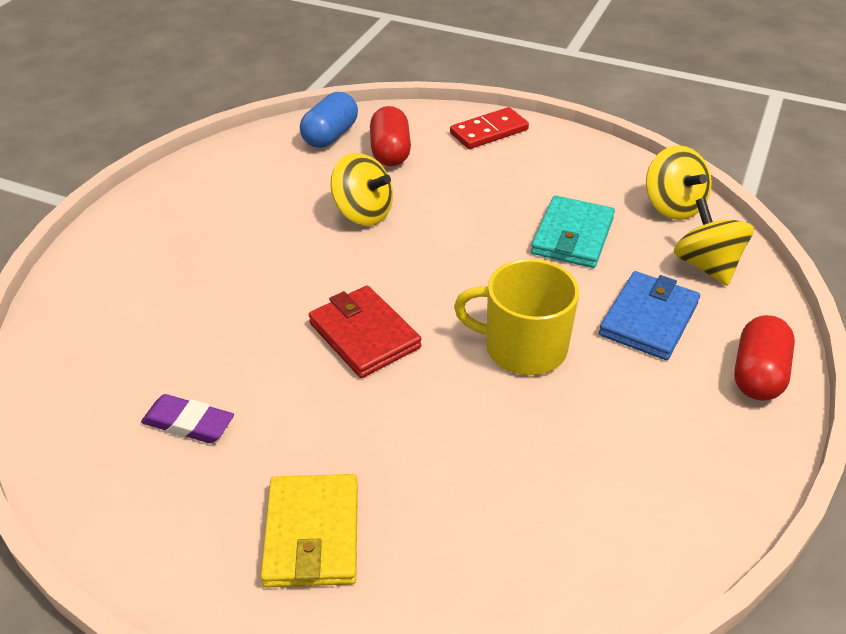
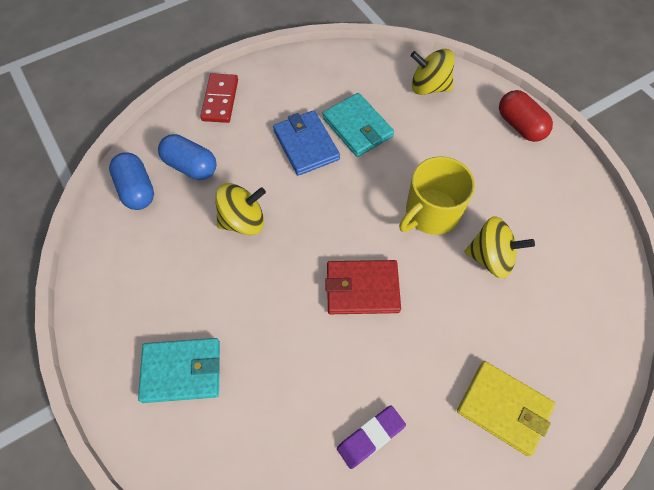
camera: 55 degrees left, 20 degrees up
red capsule [370,106,411,167] -> blue capsule [158,134,217,180]
blue wallet [599,271,700,360] -> blue wallet moved to [273,110,340,176]
yellow spinning top [646,145,712,220] -> yellow spinning top moved to [464,216,535,279]
none -> turquoise wallet [138,338,220,403]

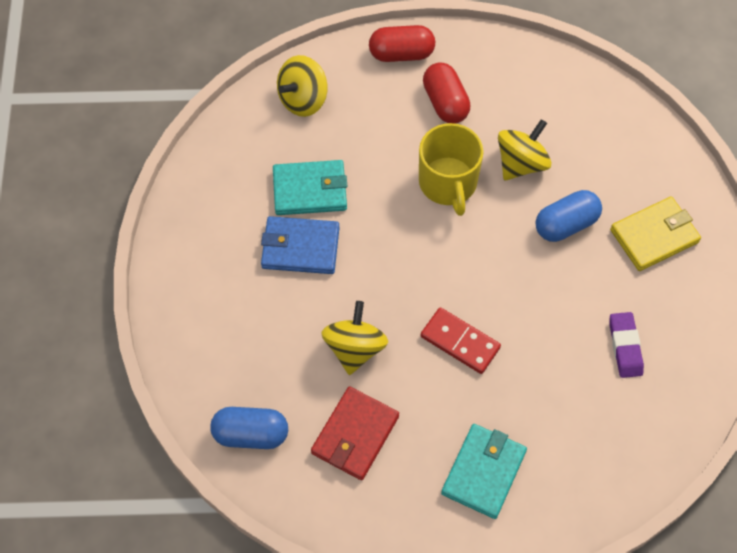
camera: 60 degrees left, 0 degrees up
blue capsule [158,134,217,180] -> blue capsule moved to [535,190,602,242]
red domino [200,73,238,123] -> red domino moved to [421,307,501,374]
red wallet [325,260,401,314] -> red wallet moved to [311,386,399,480]
none -> red capsule [423,63,471,124]

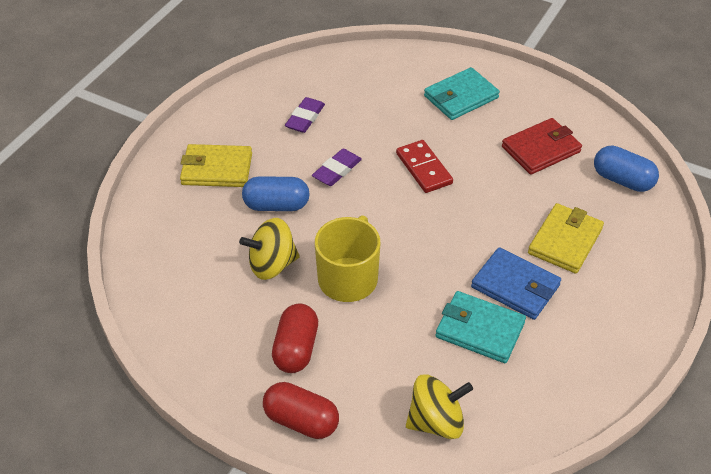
camera: 150 degrees left, 15 degrees down
yellow spinning top [321,301,388,375] -> none
none -> purple eraser [312,149,362,186]
none -> yellow wallet [528,203,604,273]

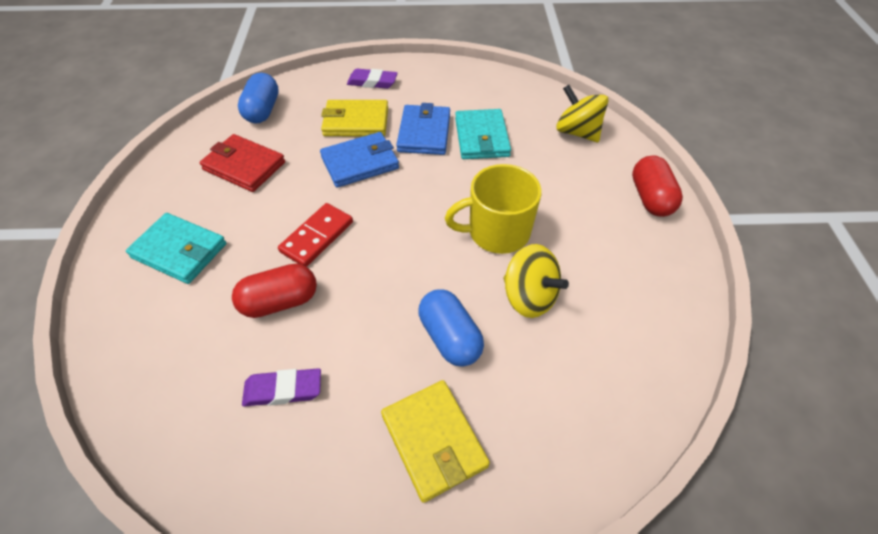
camera: 120 degrees left, 5 degrees up
red capsule [272,304,318,373] -> red capsule moved to [232,264,317,318]
purple eraser [312,149,362,186] -> purple eraser moved to [347,69,398,89]
none -> blue wallet [320,132,399,188]

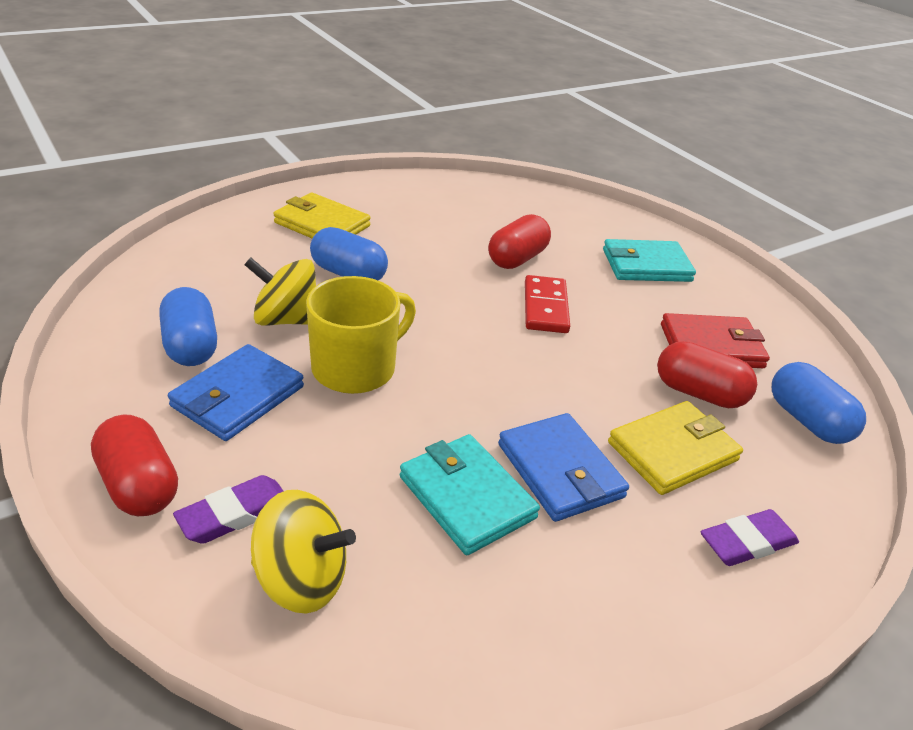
camera: 145 degrees right, 15 degrees down
purple eraser [242,368,321,407] -> purple eraser moved to [173,475,283,544]
blue wallet [320,132,399,188] -> blue wallet moved to [168,344,304,441]
none -> blue capsule [159,287,217,366]
none -> red capsule [657,341,757,408]

